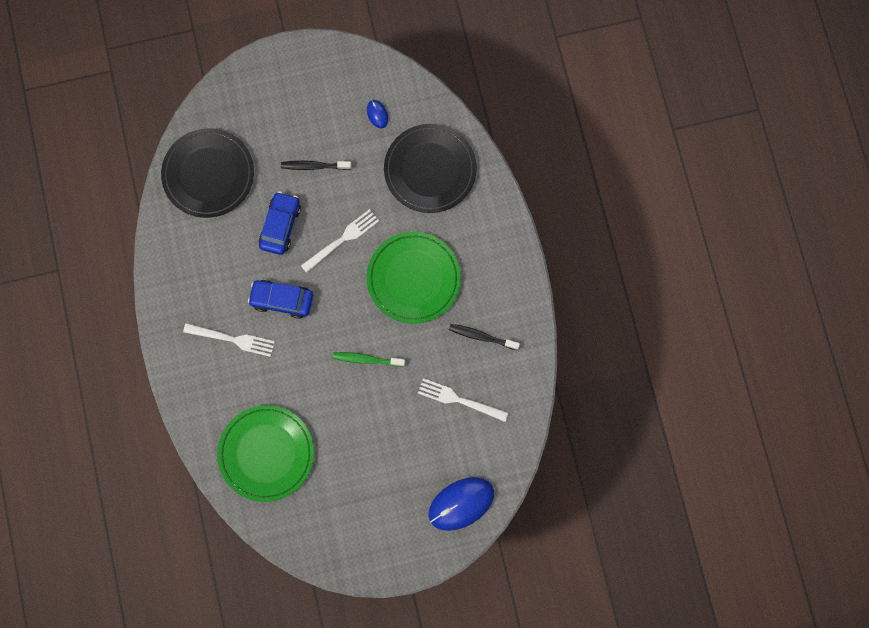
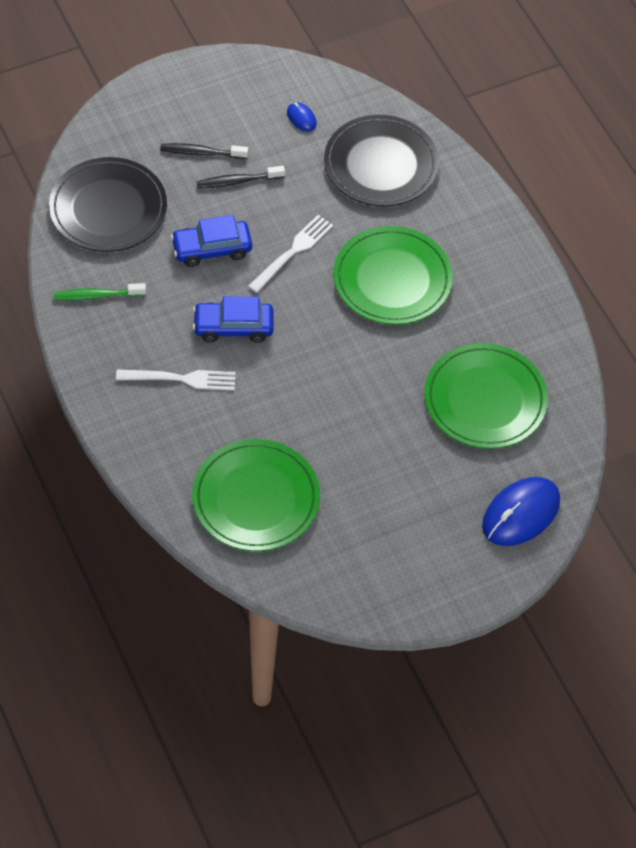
camera: 15 degrees left, 20 degrees down
blue car [259,191,301,255] -> blue car turned 105 degrees counterclockwise [171,215,252,267]
green toothbrush [333,352,405,367] -> green toothbrush moved to [54,283,146,301]
white fork [418,378,508,422] -> green plate [424,343,548,449]
black toothbrush [449,324,520,350] -> black toothbrush moved to [160,143,248,159]

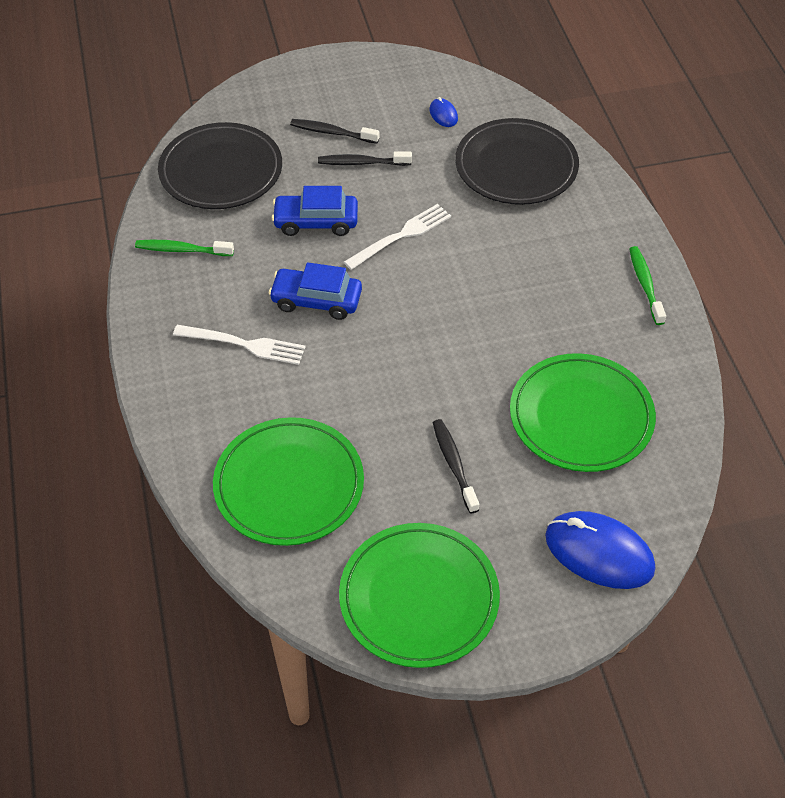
camera: 15 degrees right, 5 degrees down
green plate [333,226,453,325] -> green plate moved to [339,523,500,668]
blue mouse [482,477,560,546] -> blue mouse turned 60 degrees clockwise [545,511,655,589]
none -> black toothbrush [433,419,479,513]
none -> green toothbrush [629,246,666,325]

